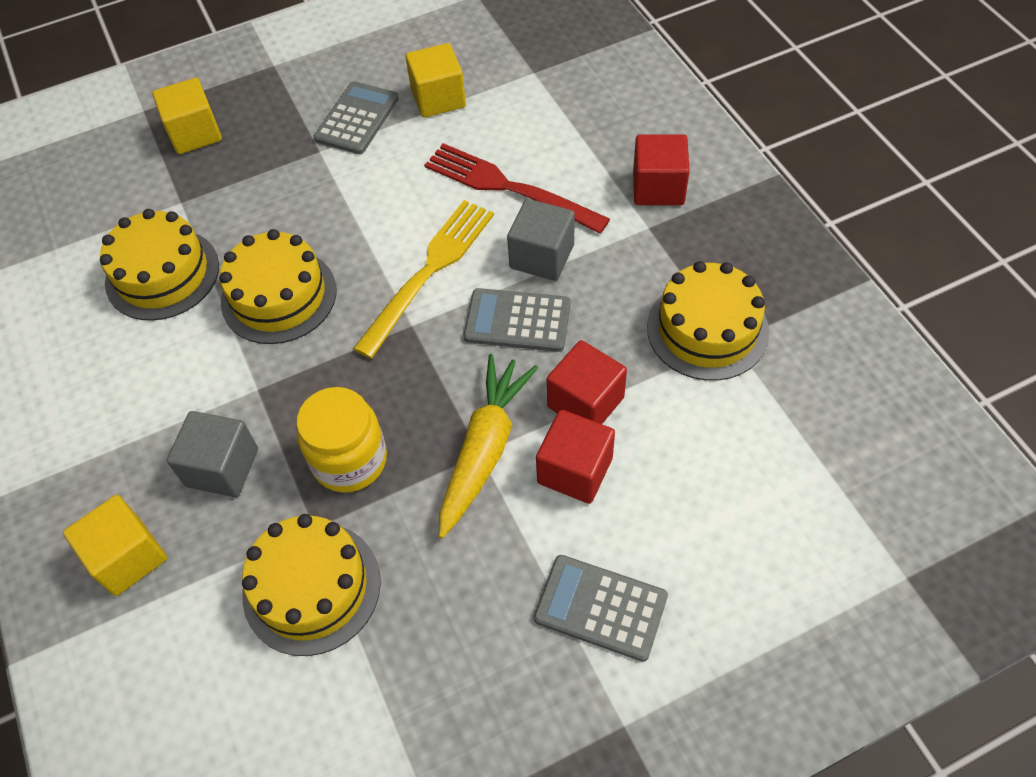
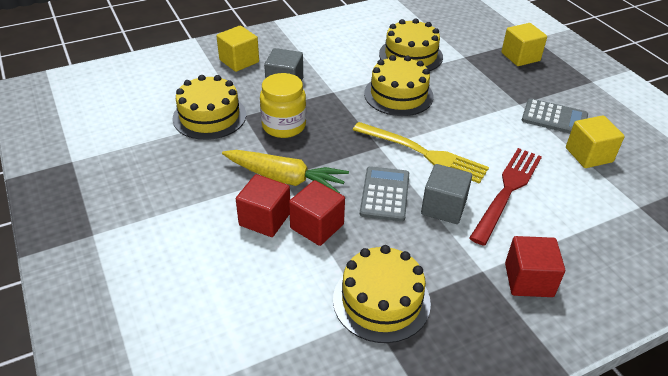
camera: 85 degrees right, 15 degrees down
grey calculator [534,555,668,662] -> none

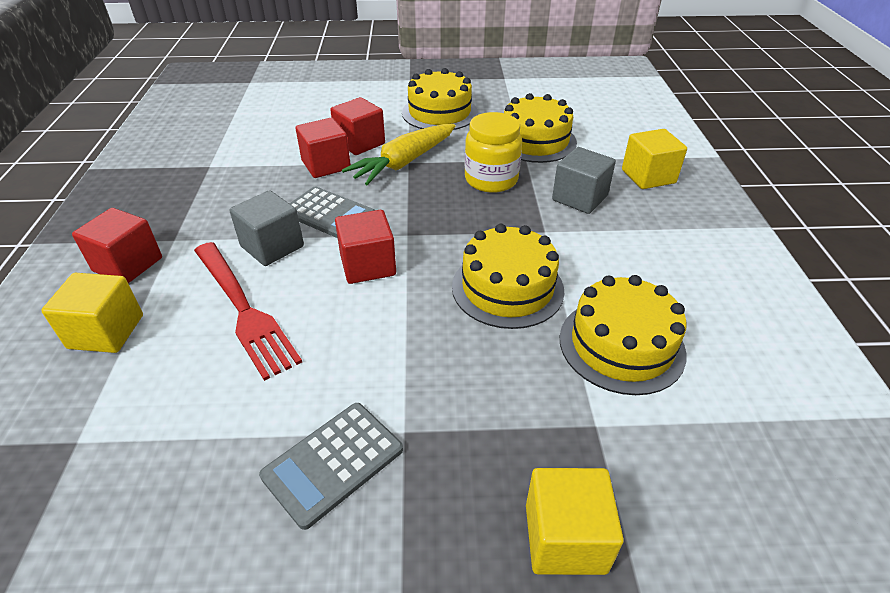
camera: 115 degrees right, 0 degrees up
yellow cake [333,245,431,343] -> yellow cake moved to [402,68,478,130]
yellow fork [353,122,489,184] -> red cube [335,210,396,284]
yellow cube [566,115,625,168] -> yellow cube moved to [41,273,143,353]

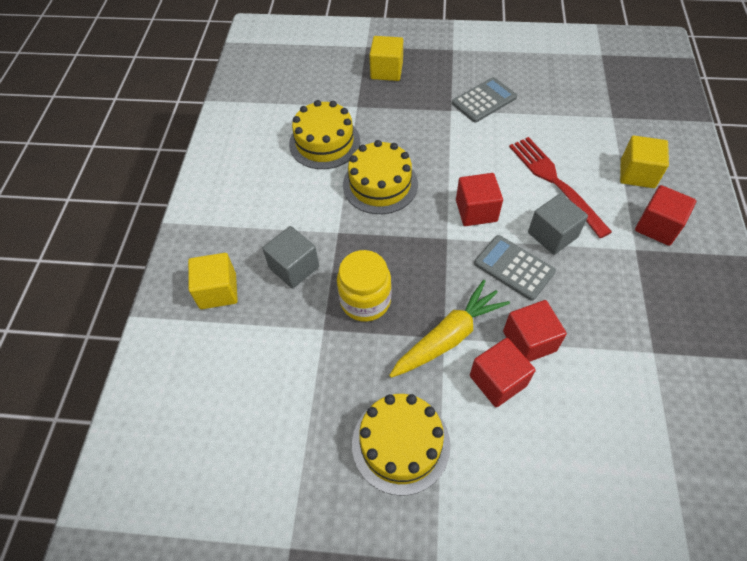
camera: 170 degrees left, 15 degrees up
yellow cake [504,93,577,163] -> none

